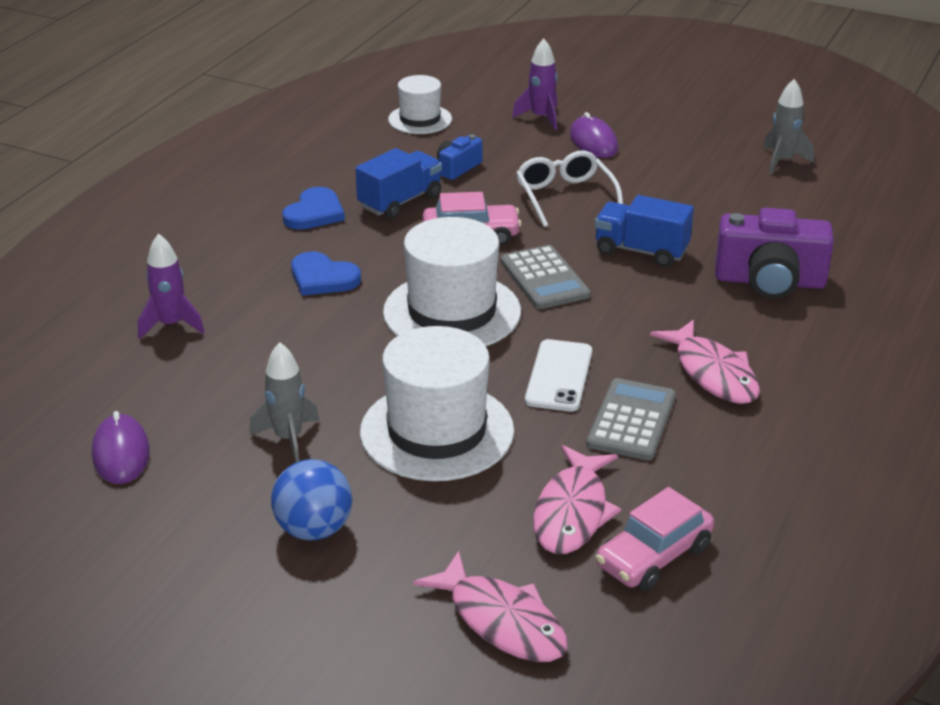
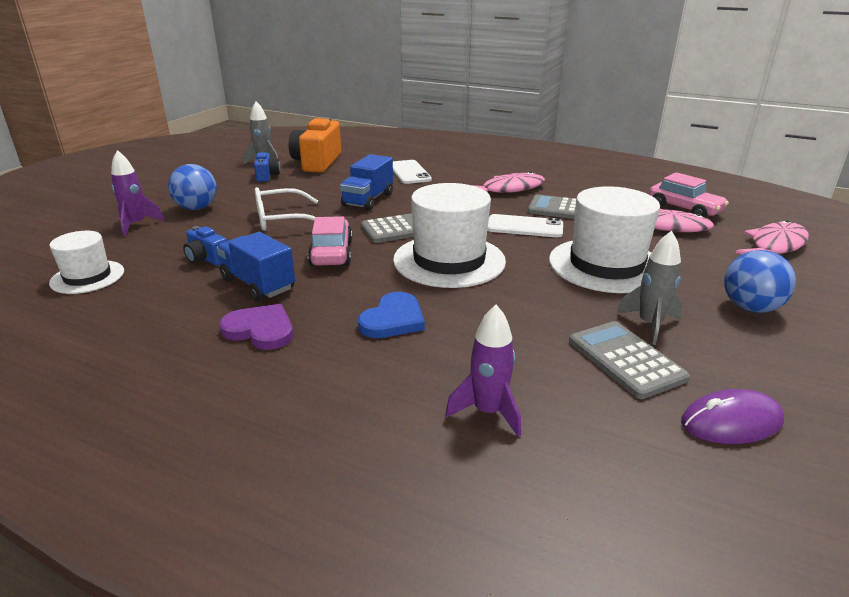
camera: 90 degrees left, 5 degrees down
blue heart [282,187,345,230] -> purple heart [219,304,293,350]
purple mouse [570,112,618,158] -> blue ball [168,164,217,210]
purple camera [715,208,834,299] -> white phone [393,160,432,184]
none -> blue camera [254,152,280,182]
none -> orange camera [289,117,341,172]
none -> grey calculator [569,321,690,399]

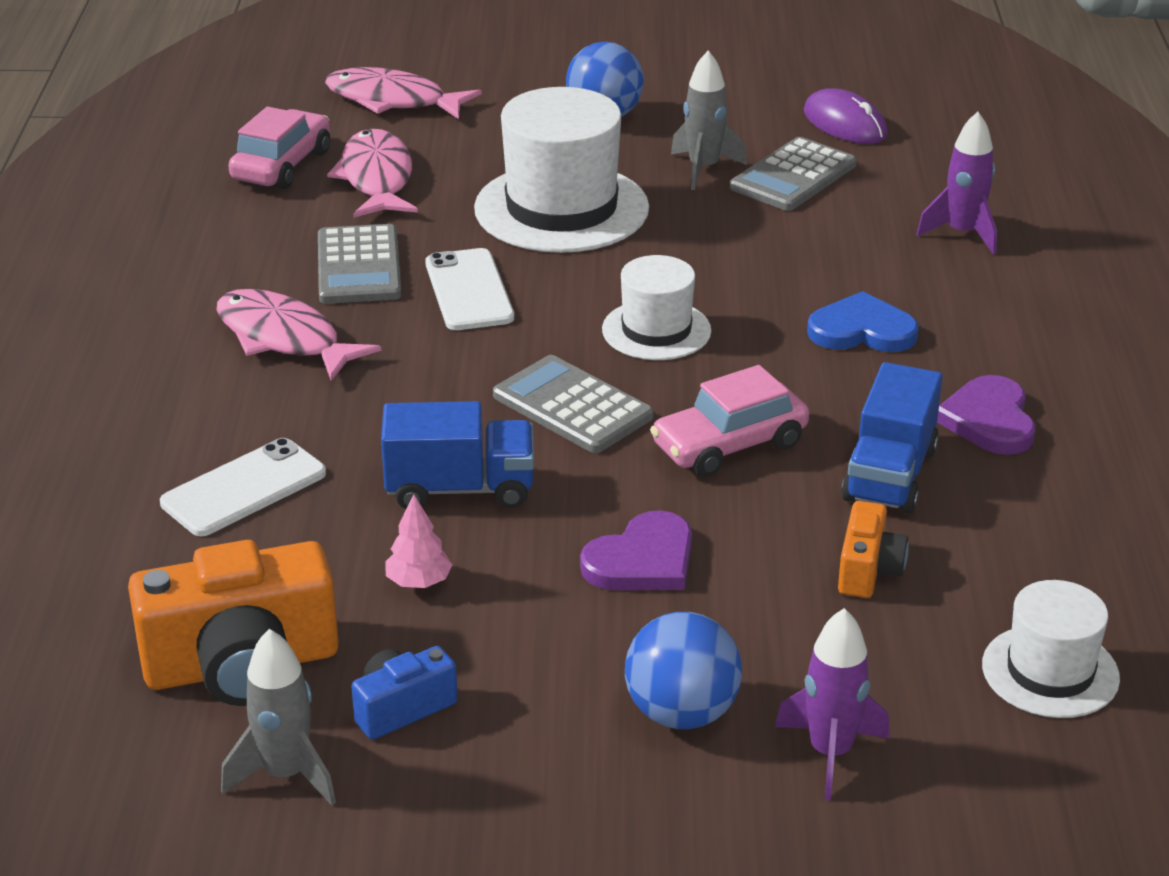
camera: 115 degrees left, 5 degrees up
blue camera [183,226,227,266] -> orange camera [838,501,909,598]
white glasses [255,187,318,231] -> purple heart [580,510,692,590]
white hat [393,183,506,288] -> white hat [602,255,711,360], size x0.57
none -> pink tree [385,494,453,588]

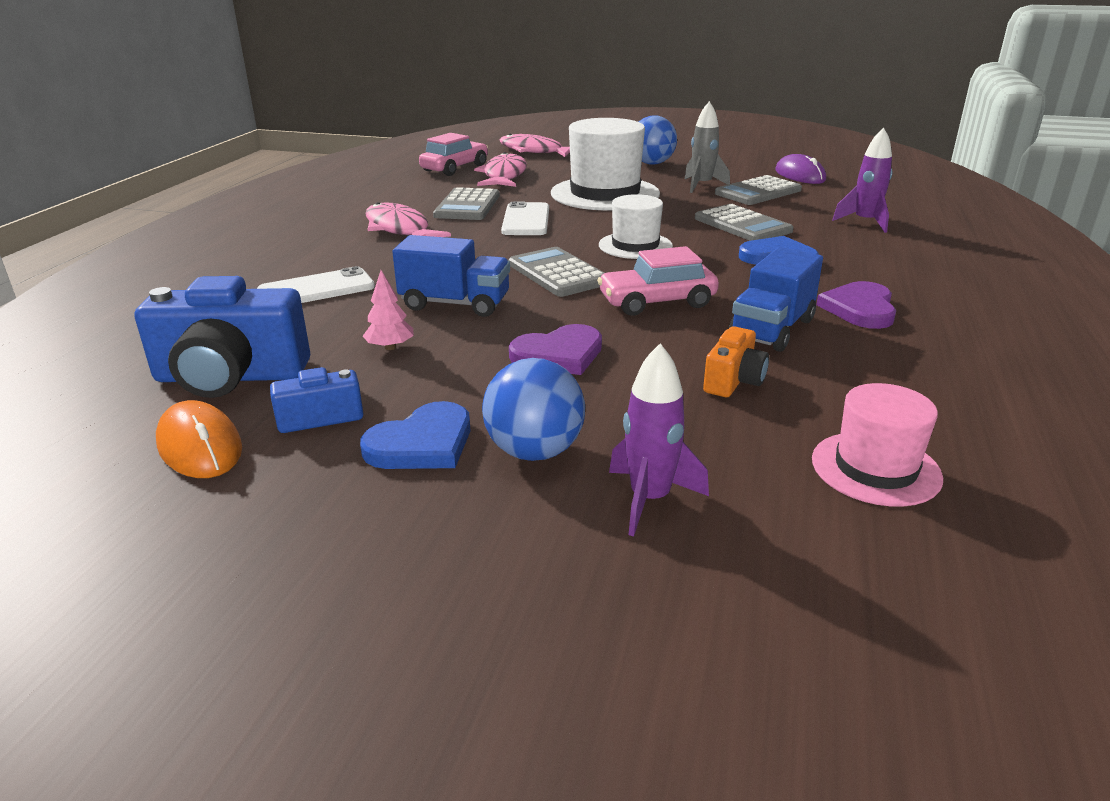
camera: 15 degrees right, 5 degrees down
orange camera [128,540,339,706] -> blue camera [135,276,310,398]
grey rocket [221,629,336,806] -> orange mouse [156,400,242,478]
white hat [982,580,1120,718] -> pink hat [812,383,943,507]
none -> blue heart [360,401,471,469]
none -> grey calculator [695,204,793,241]

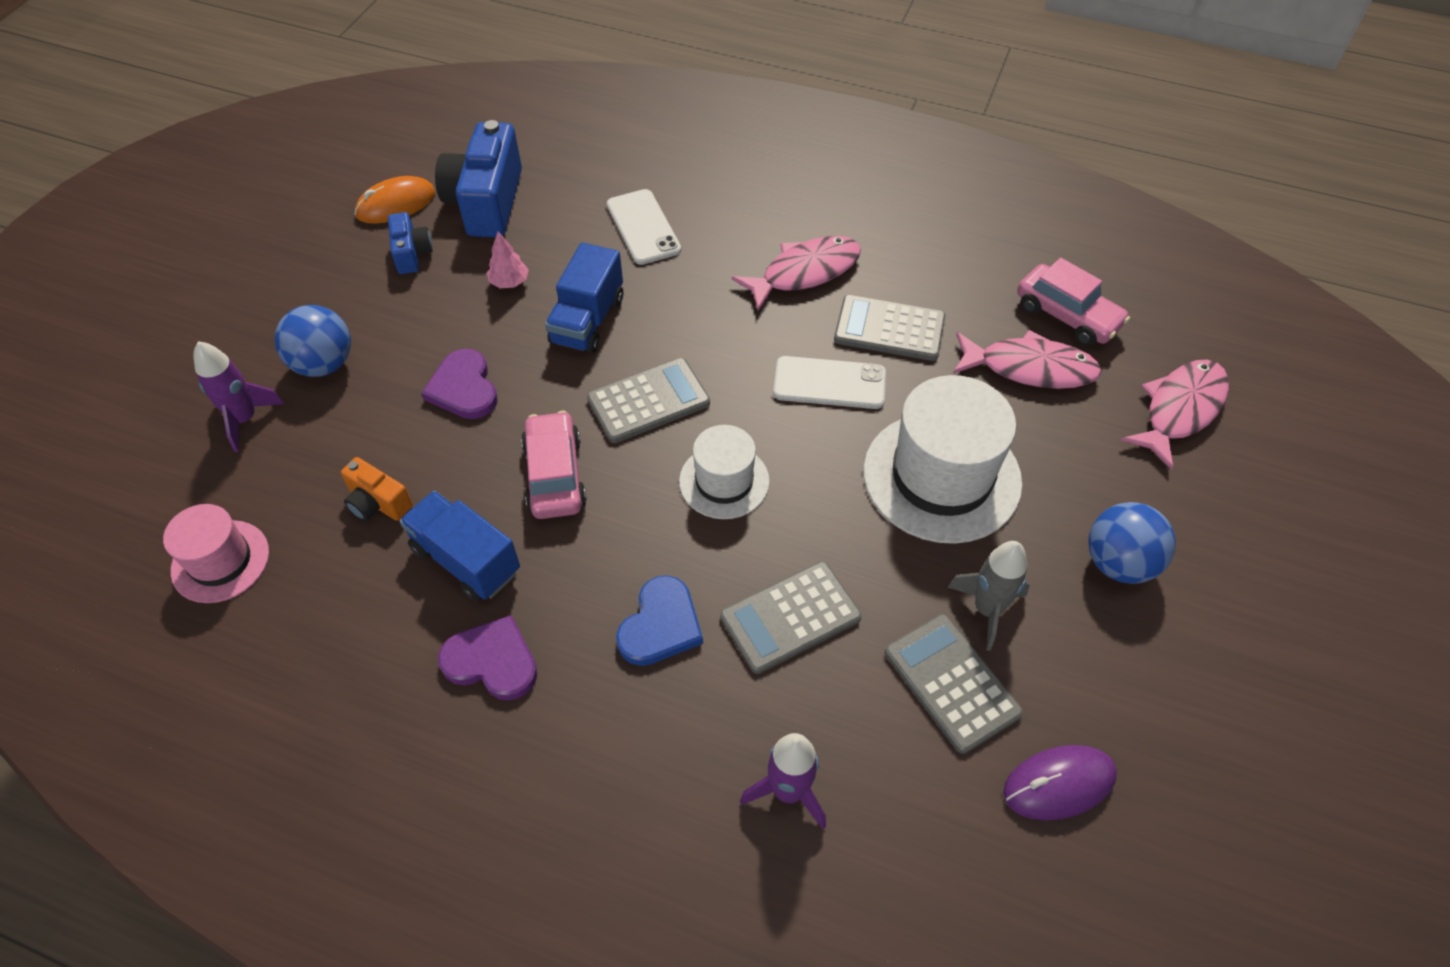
camera: 95 degrees right, 25 degrees up
blue heart [360,401,471,469] -> none

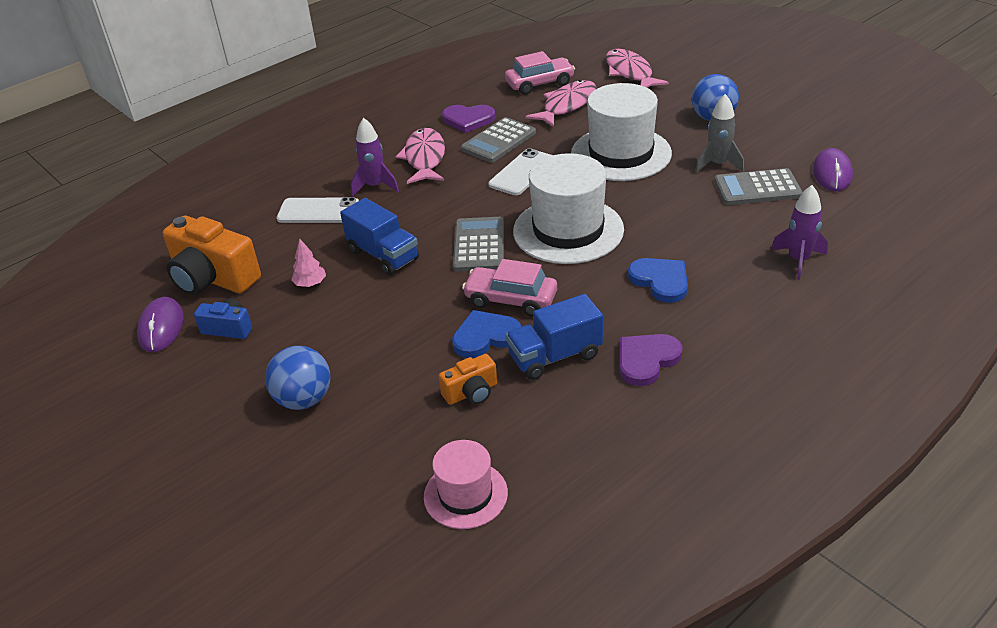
camera: 60 degrees left, 15 degrees down
purple rocket [193,341,284,452] -> purple rocket moved to [351,117,399,197]
orange mouse [354,176,435,224] -> purple mouse [137,297,184,352]
purple heart [421,349,497,419] -> purple heart moved to [442,105,495,133]
blue camera [435,120,522,237] -> orange camera [163,216,261,295]
white hat [679,425,770,519] -> white hat [513,153,624,264], size x1.75
grey calculator [720,561,862,674] -> none
none -> blue heart [452,310,521,358]

